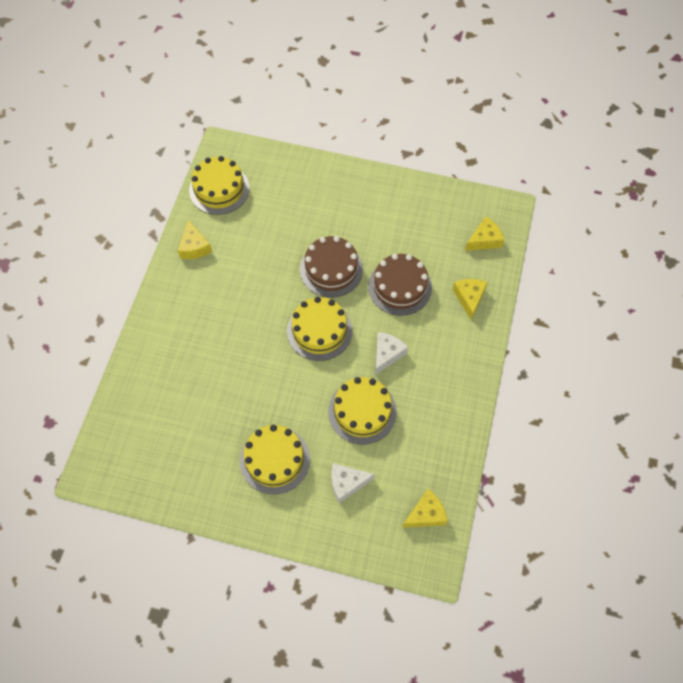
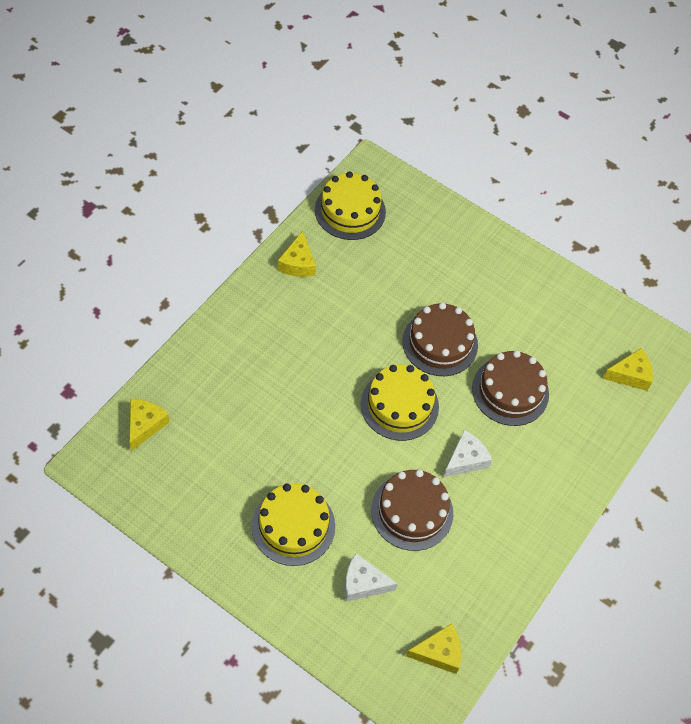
camera: 15 degrees right, 5 degrees down
yellow cake [328,377,397,444] -> brown cake [371,469,453,551]
yellow cheese [453,279,488,320] -> yellow cheese moved to [129,399,170,451]

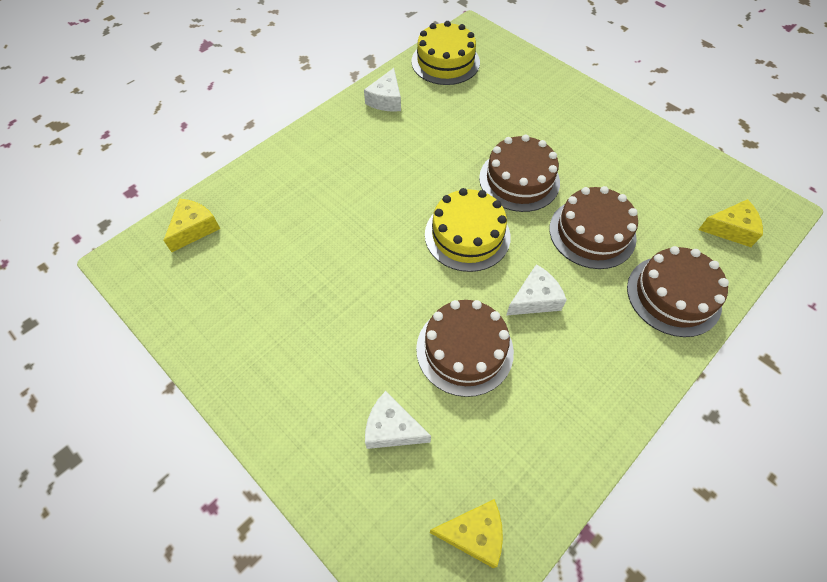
camera: 15 degrees right, 0 degrees up
yellow cake [252,483,335,566] -> none
yellow cheese [278,231,316,277] -> white cheese [364,68,401,112]
none -> brown cake [627,246,729,337]

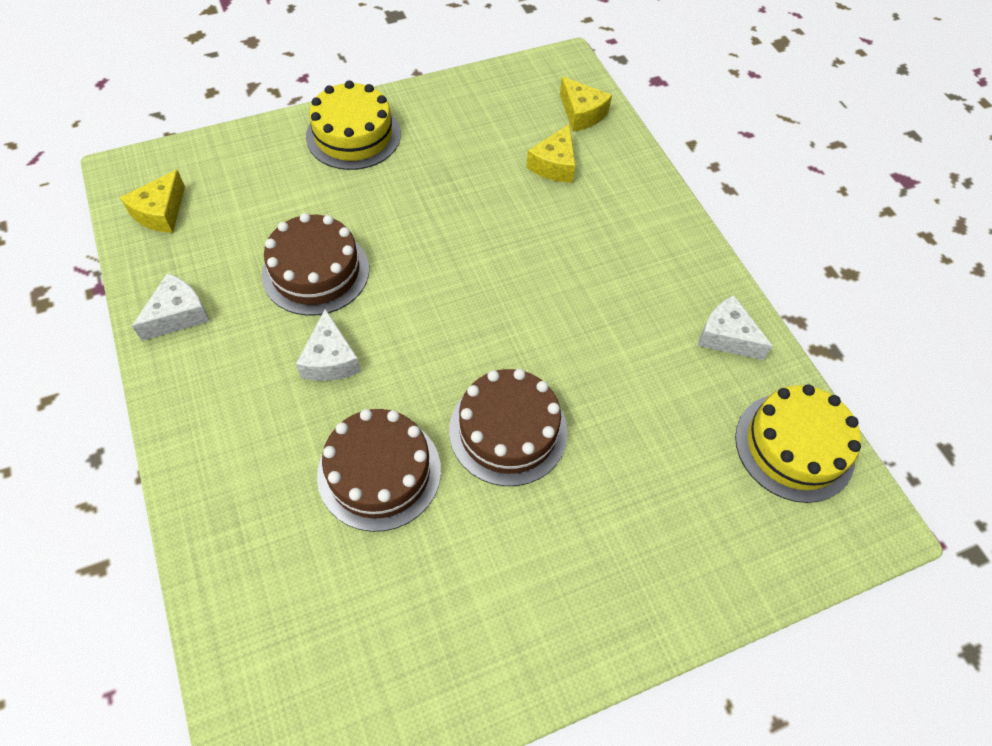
camera: 110 degrees right, 0 degrees up
white cheese [365,391,431,449] -> white cheese moved to [132,273,210,341]
yellow cake [425,188,511,272] -> yellow cake moved to [306,80,401,170]
brown cake [627,246,729,337] -> none
yellow cheese [698,199,763,247] -> yellow cheese moved to [526,124,576,182]

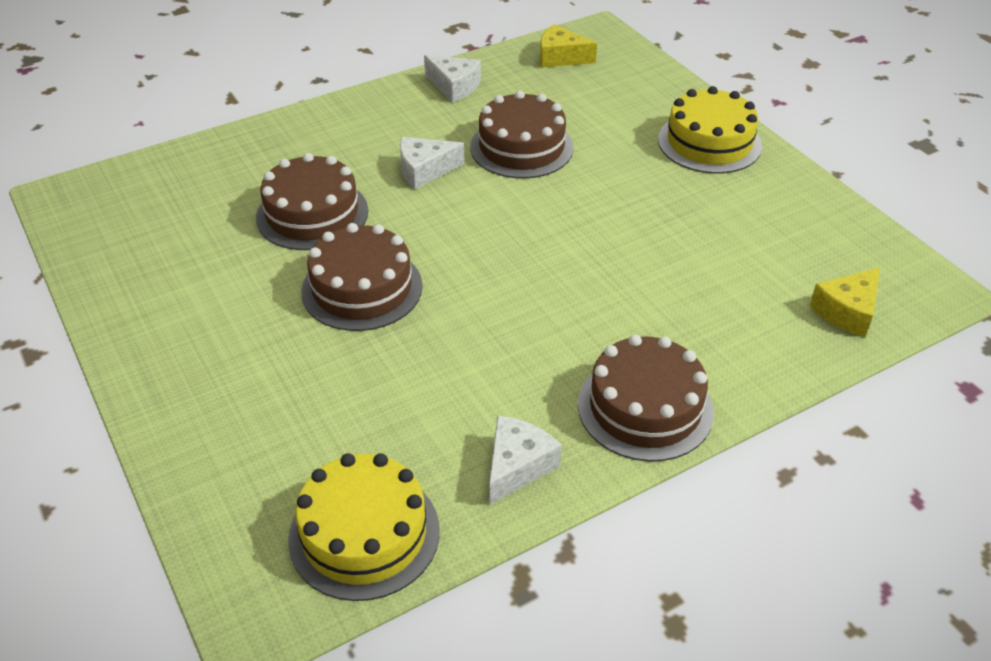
camera: 85 degrees right, 15 degrees down
yellow cheese [526,124,576,182] -> none
none -> brown cake [578,334,714,462]

